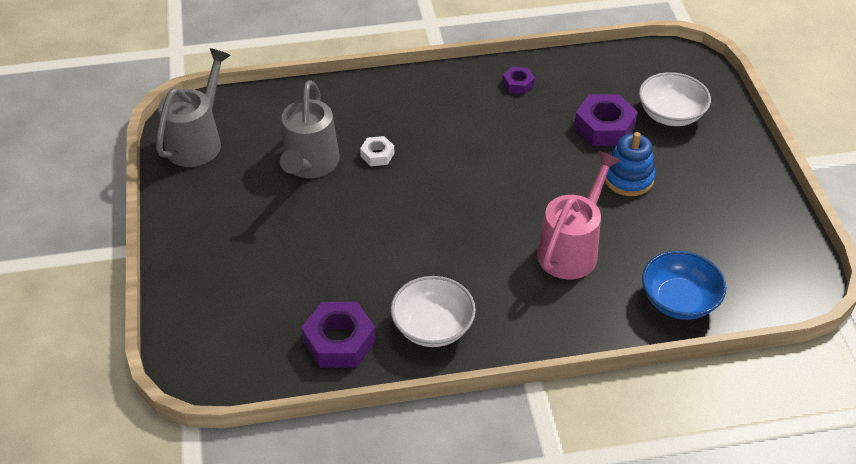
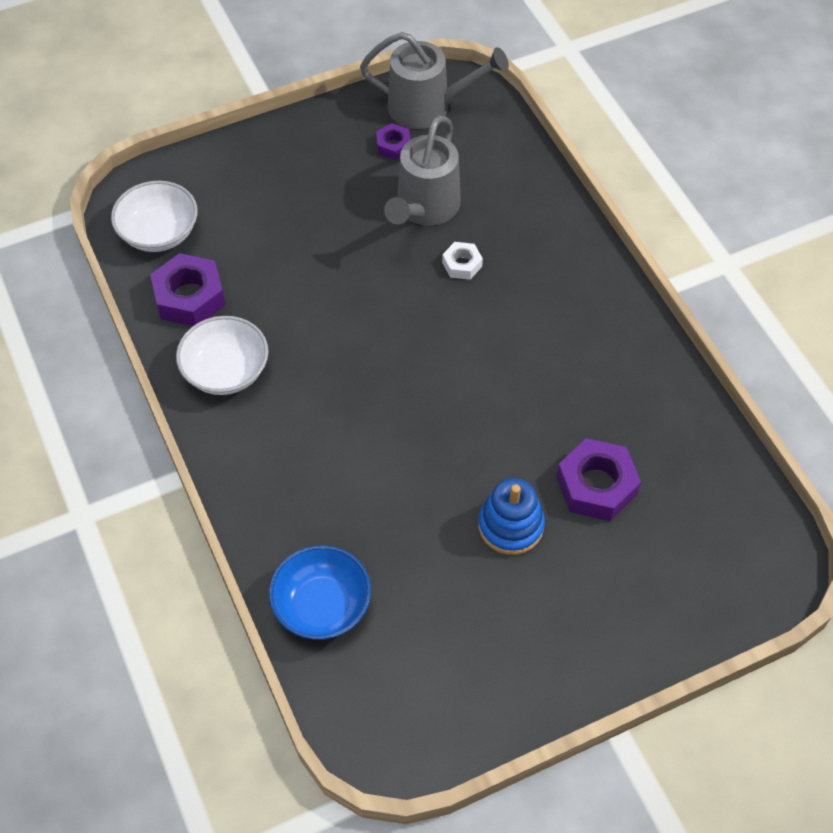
camera: 75 degrees right, 10 degrees up
grey watering can [280,80,340,178] -> grey watering can turned 60 degrees counterclockwise [384,115,461,226]
purple nut [502,66,535,94] -> purple nut moved to [376,123,410,160]
pink watering can [537,151,621,279] -> none
white bowl [639,72,711,126] -> white bowl moved to [111,181,198,252]

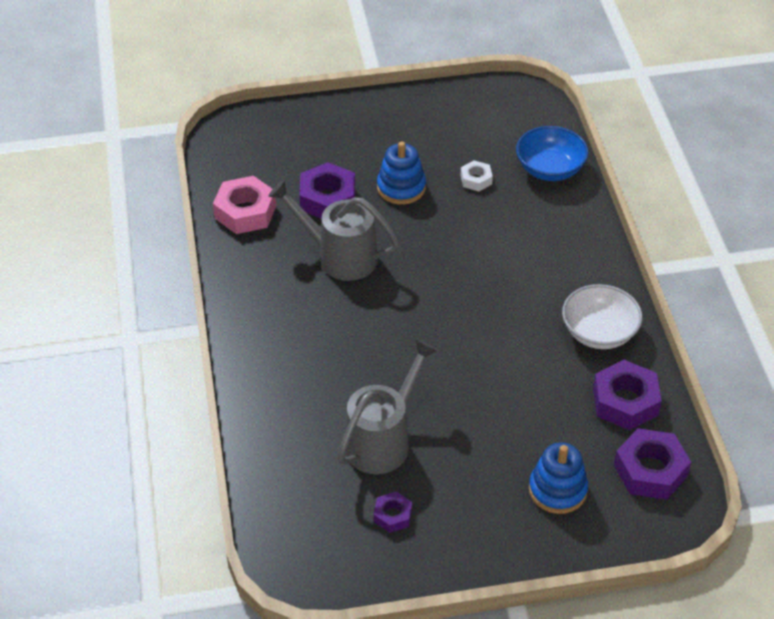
camera: 165 degrees left, 10 degrees down
white bowl [111,181,198,252] -> purple nut [614,428,691,500]
grey watering can [360,32,509,129] -> grey watering can moved to [268,180,400,281]
white nut [442,242,483,280] -> white nut moved to [461,160,493,191]
none -> pink nut [213,176,276,234]
none -> blue stacking toy [529,442,588,514]

